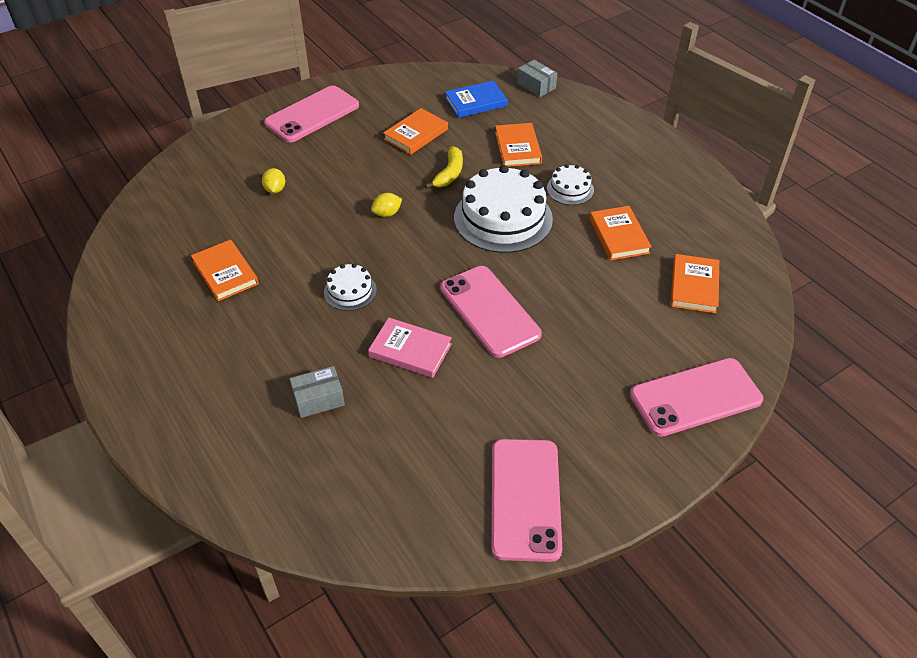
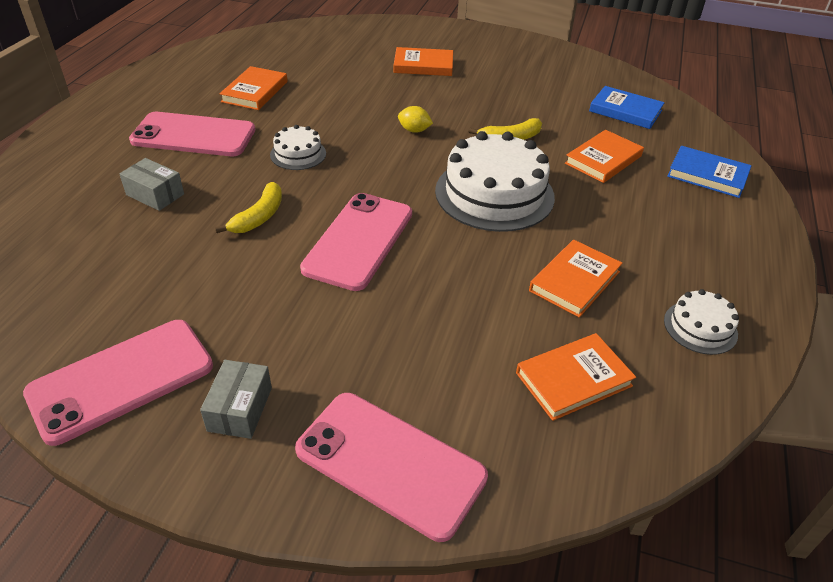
camera: 50 degrees right, 5 degrees down
yellow lemon [262,168,285,193] -> none
pink phone [264,86,359,142] -> pink phone moved to [129,112,255,156]
pink book [368,318,452,378] -> yellow banana [215,182,282,233]
orange book [383,108,448,155] -> orange book moved to [394,47,453,76]
grey box [517,60,557,97] -> grey box moved to [200,360,272,439]
white cake [547,164,594,205] -> white cake moved to [664,289,739,355]
none -> blue book [667,146,752,198]

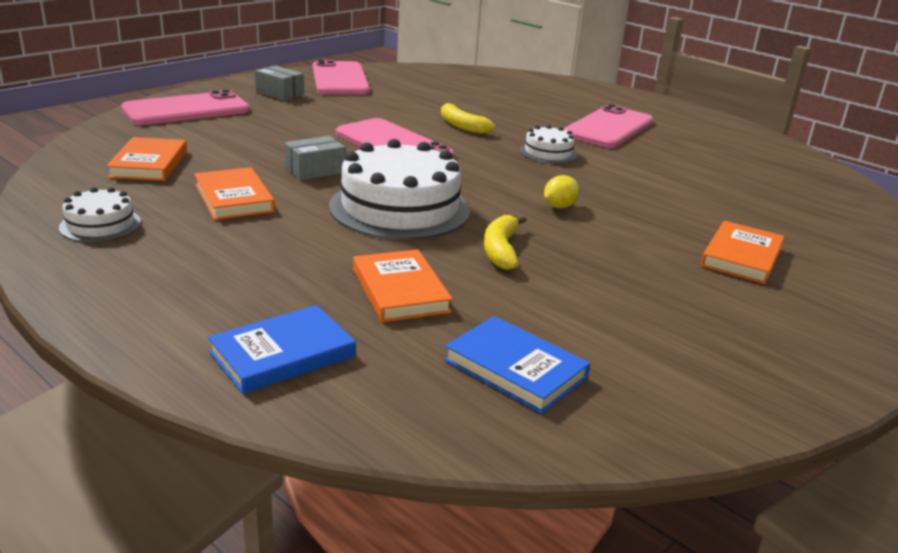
camera: 115 degrees right, 15 degrees down
grey box [119,158,184,211] -> grey box moved to [284,136,345,180]
orange book [219,66,288,110] -> none
blue book [589,86,665,129] -> blue book turned 75 degrees clockwise [444,316,590,414]

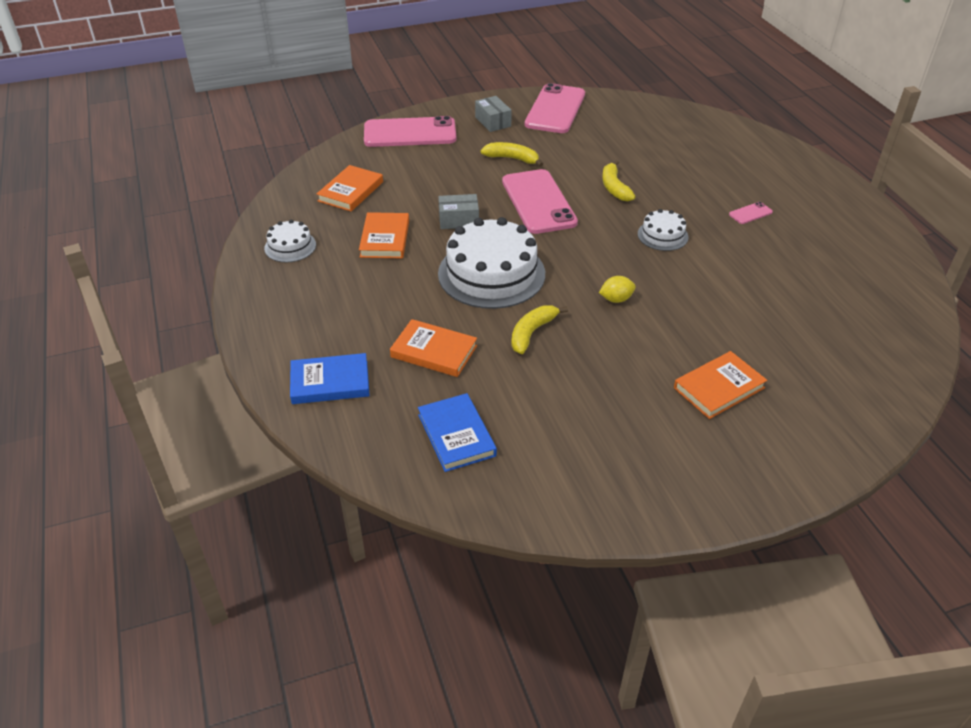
camera: 30 degrees right, 15 degrees up
orange book [353,249,453,322] -> orange book turned 75 degrees counterclockwise [390,319,477,377]
pink phone [564,104,654,148] -> pink phone [729,202,773,224], size x0.41
none -> yellow banana [480,142,543,167]

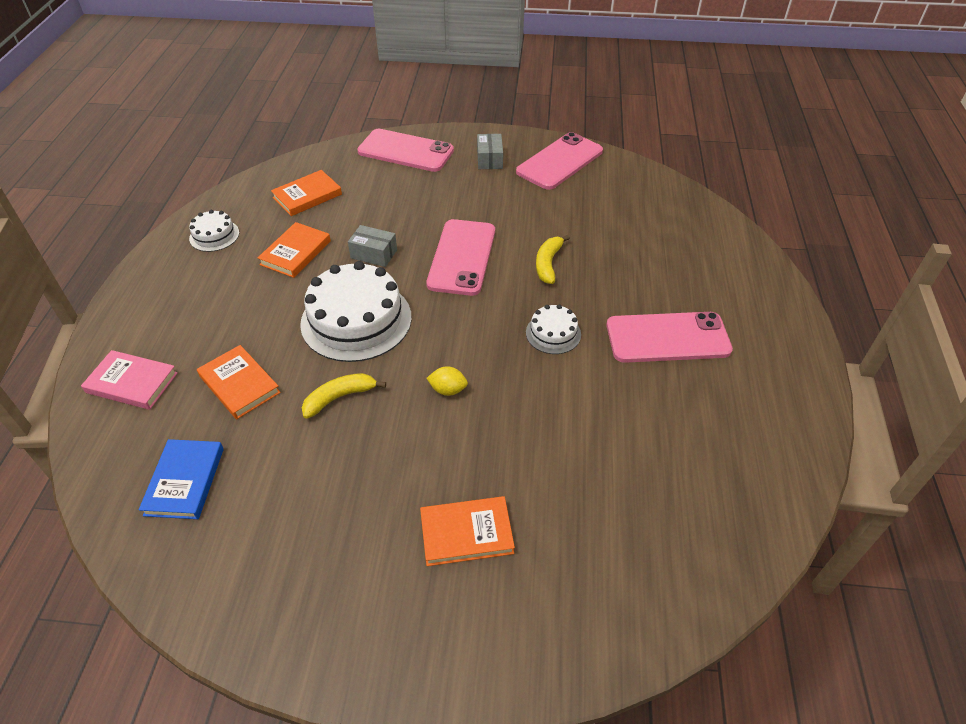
camera: 25 degrees right, 5 degrees up
blue book [290,353,370,404] -> pink book [81,350,178,410]
yellow banana [480,142,543,167] -> none
pink phone [729,202,773,224] -> pink phone [607,312,733,363], size x2.47

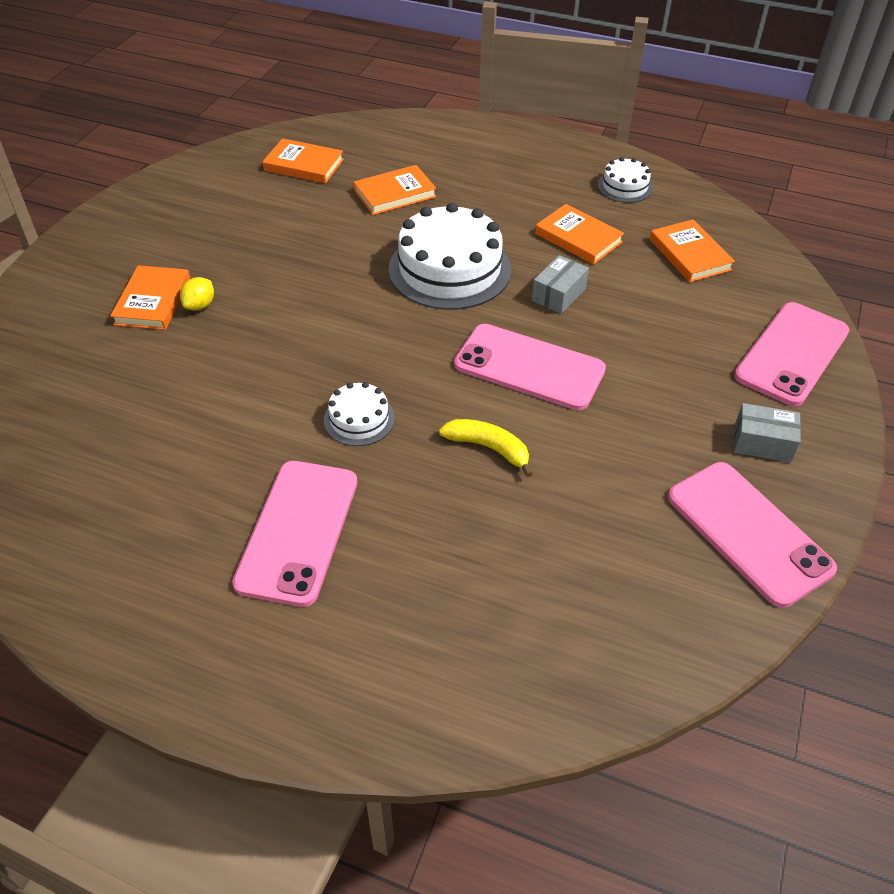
camera: 105 degrees right, 0 degrees up
pink book [81,350,178,410] -> none
blue book [139,439,224,519] -> orange book [263,139,344,183]
yellow banana [302,373,386,419] -> none
yellow lemon [426,366,468,396] -> yellow lemon moved to [180,277,214,311]

